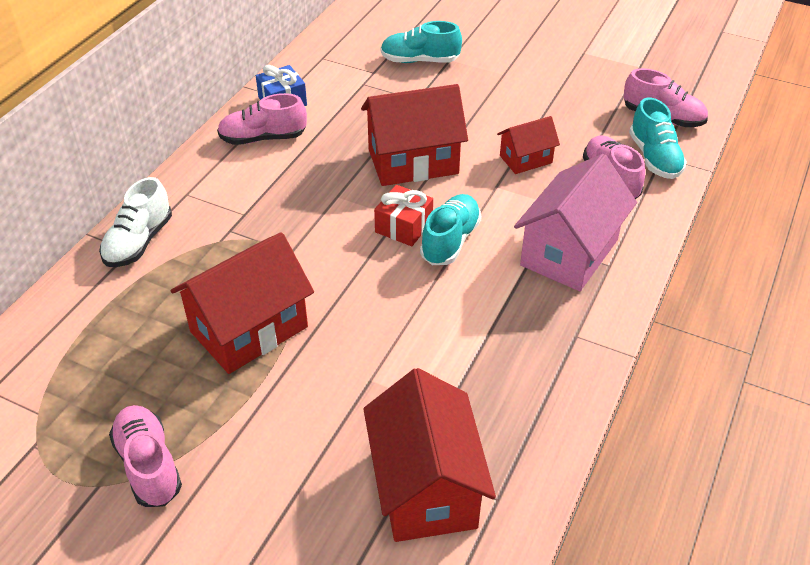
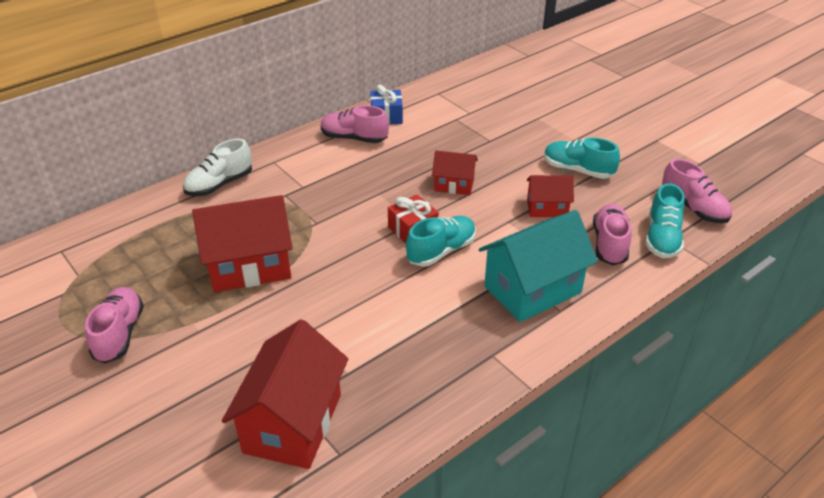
camera: 25 degrees right, 5 degrees down
red house [361,84,468,186] -> red house [432,150,478,195], size x0.54
turquoise shoe [381,21,462,63] -> turquoise shoe moved to [544,138,620,179]
pink house [514,154,637,291] -> turquoise house [479,210,598,322]

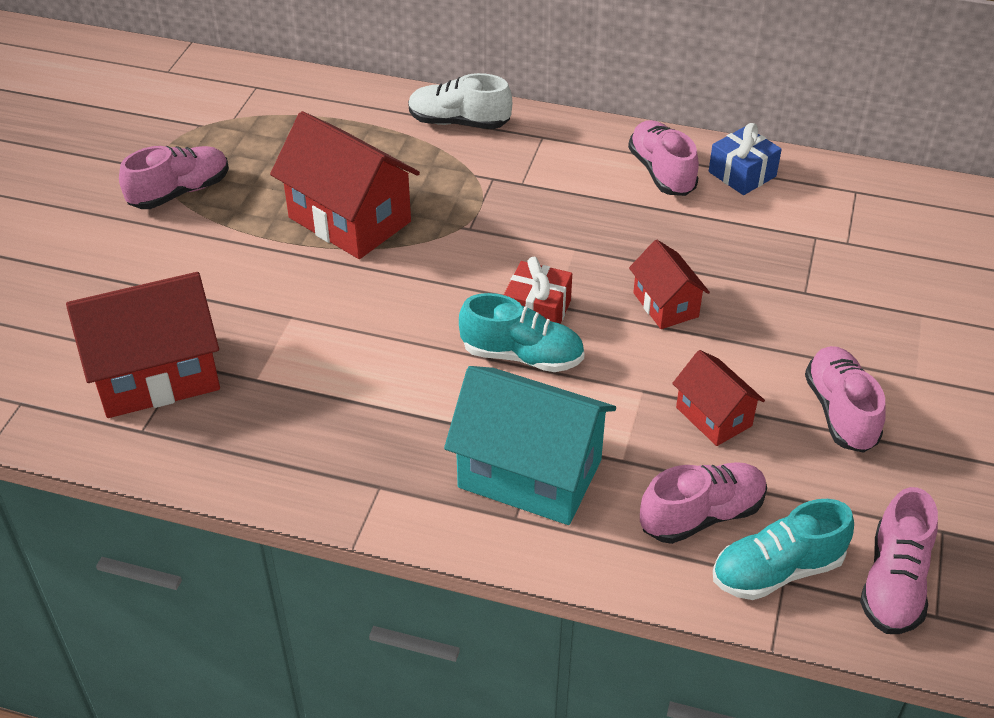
camera: 55 degrees right, 5 degrees up
turquoise shoe [544,138,620,179] -> pink shoe [805,346,886,453]

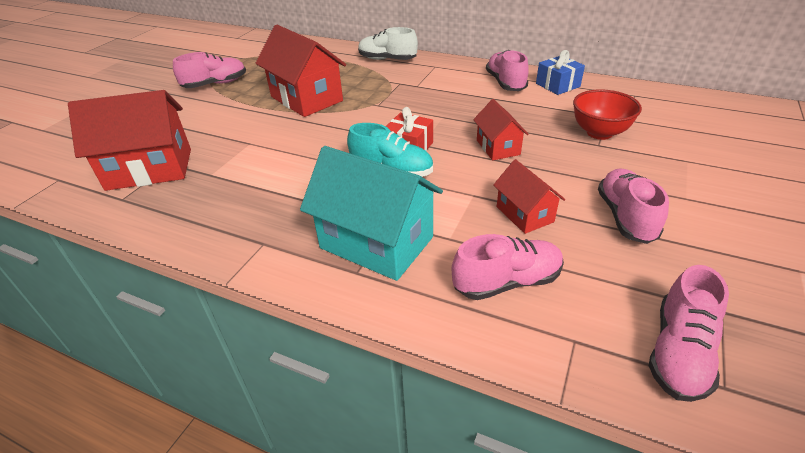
camera: 10 degrees right, 5 degrees down
turquoise shoe [713,499,854,600] -> none
none -> red bowl [573,89,642,140]

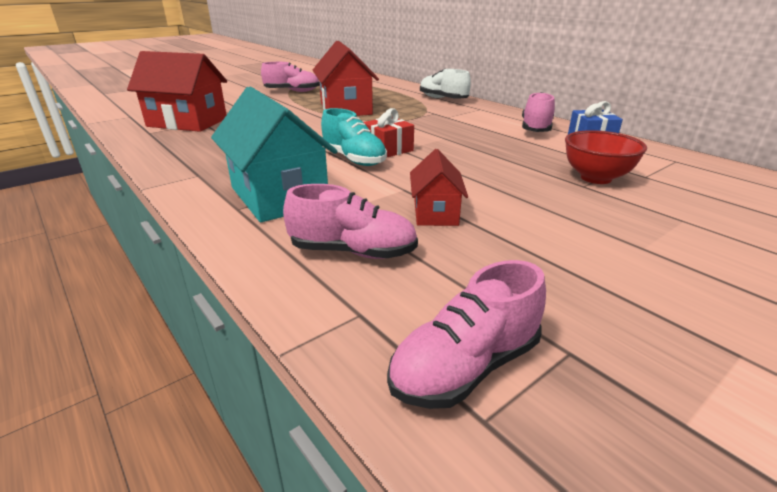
camera: 25 degrees right, 10 degrees down
red house [473,99,529,161] -> none
pink shoe [598,168,669,244] -> none

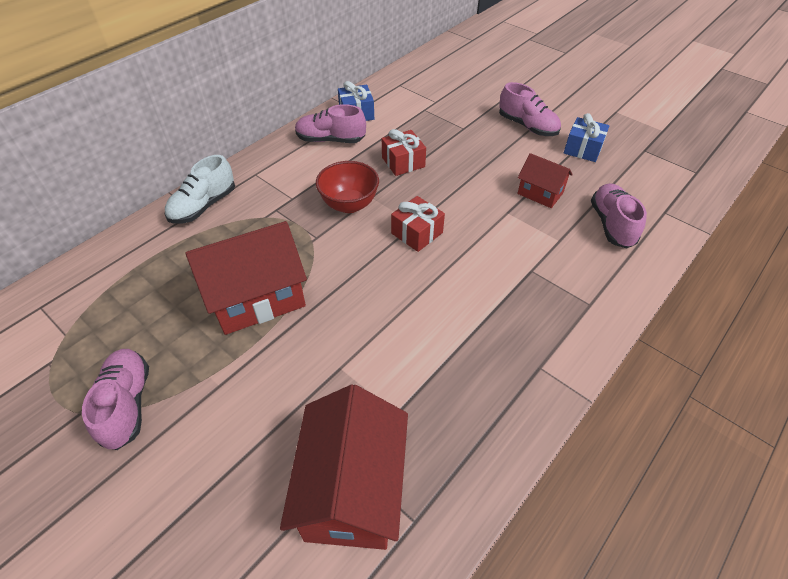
camera: 100 degrees left, 20 degrees up
turquoise house [211,87,337,222] -> none
turquoise shoe [321,108,387,166] -> none
pink shoe [387,260,546,409] -> pink shoe moved to [499,82,561,136]
red house [410,149,468,226] -> red house turned 45 degrees clockwise [518,153,573,208]
red bowl [565,130,647,184] -> red bowl moved to [316,161,379,213]
none -> red gift [382,129,426,176]
none -> blue gift [564,113,609,162]

